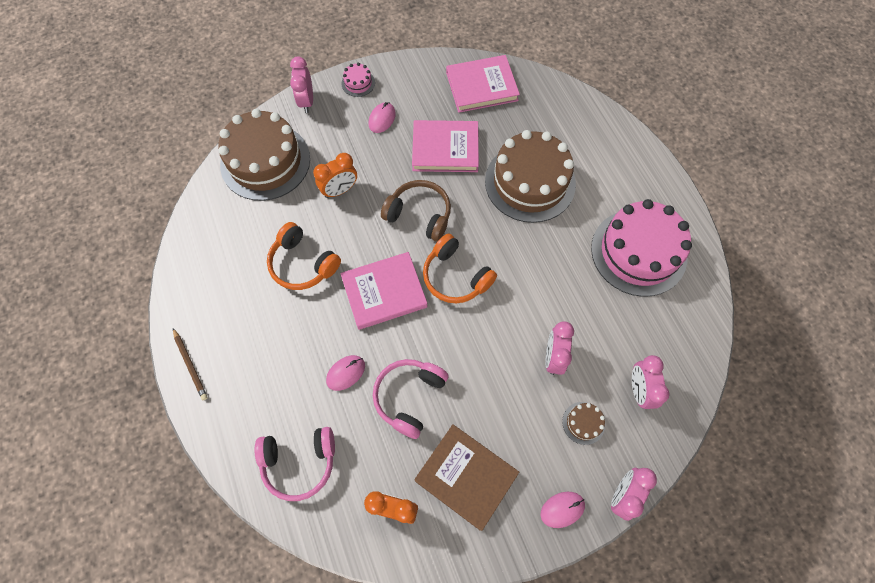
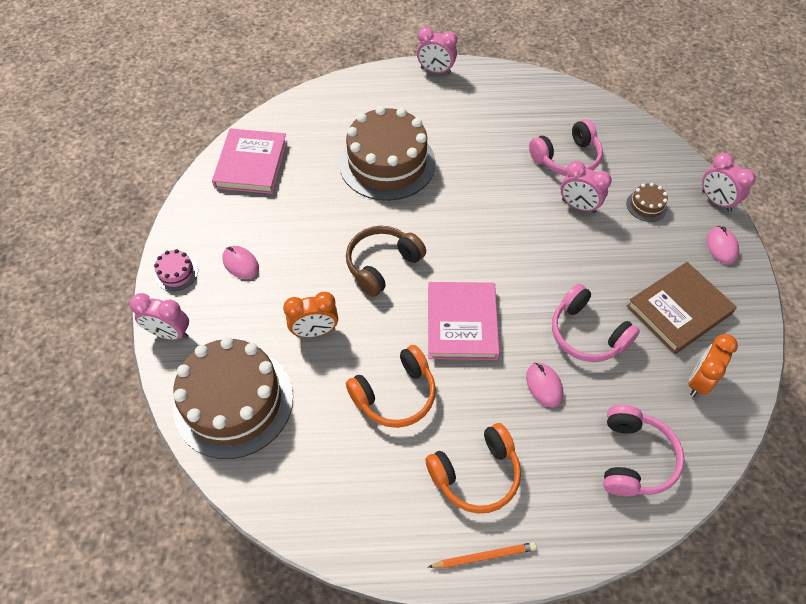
camera: 70 degrees left, 10 degrees down
brown pencil [173,328,208,400] -> orange pencil [428,542,537,568]
orange clock [313,153,357,198] -> orange clock turned 90 degrees clockwise [283,292,338,337]
pink book [412,120,479,172] -> none
orange headphones [423,234,497,303] -> orange headphones moved to [425,423,521,514]
pink cake [591,199,692,297] -> none
pink clock [632,355,670,409] -> pink clock moved to [417,27,457,74]
none -> pink headphones [529,119,603,176]

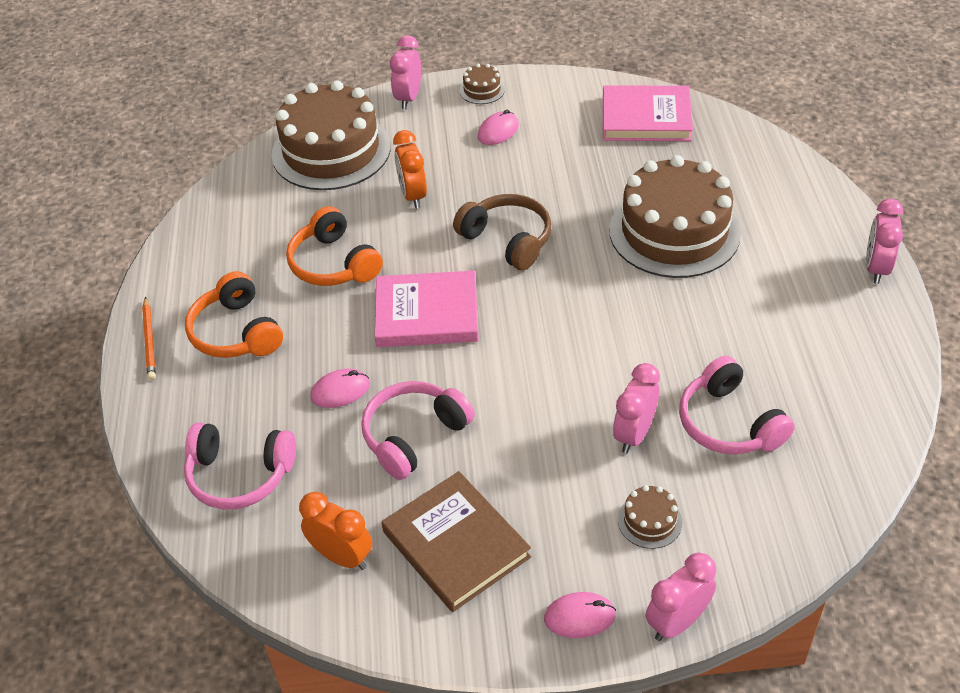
camera: 90 degrees right, 10 degrees down
pink cake [154,249,198,291] -> brown cake [460,63,505,104]

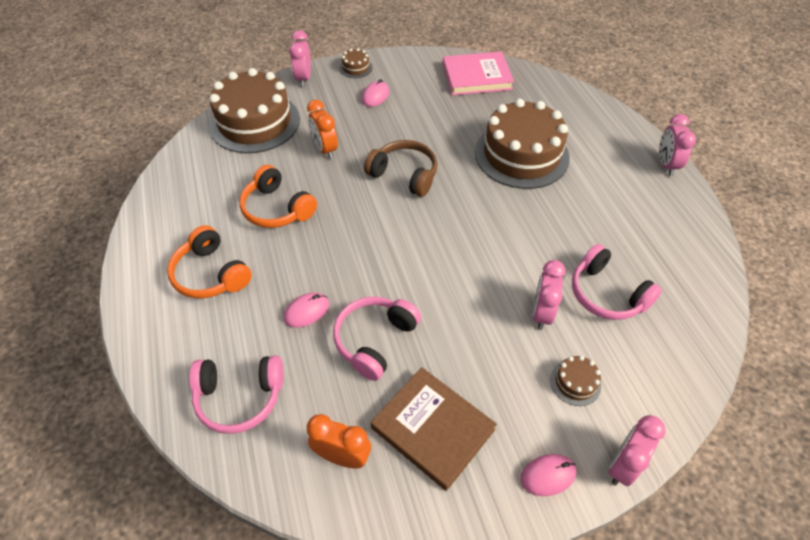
camera: 15 degrees left, 5 degrees up
orange pencil [142,297,156,380] -> none
pink book [375,271,479,347] -> none

